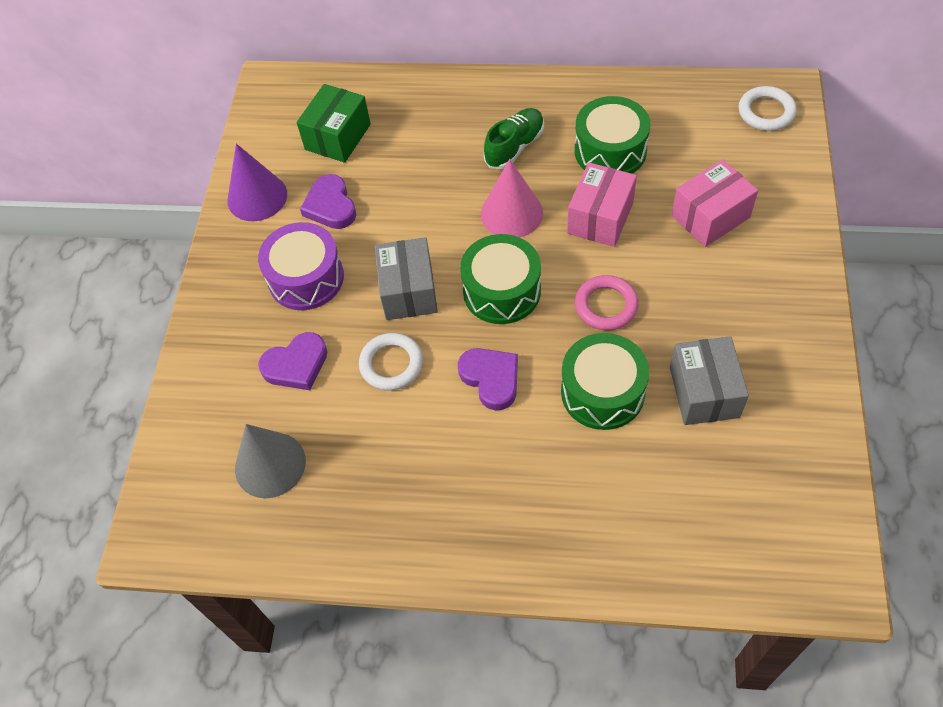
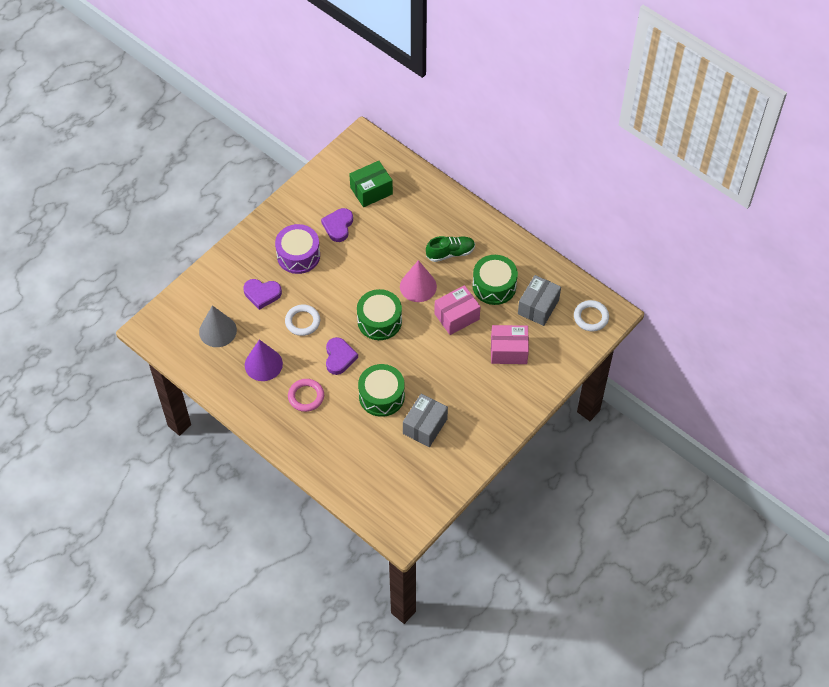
camera: 30 degrees right, 0 degrees up
purple cone [227,143,287,221] -> purple cone moved to [245,339,283,381]
grey box [375,237,438,320] -> grey box moved to [518,275,561,326]
pink ring [575,275,639,330] -> pink ring moved to [288,379,324,412]

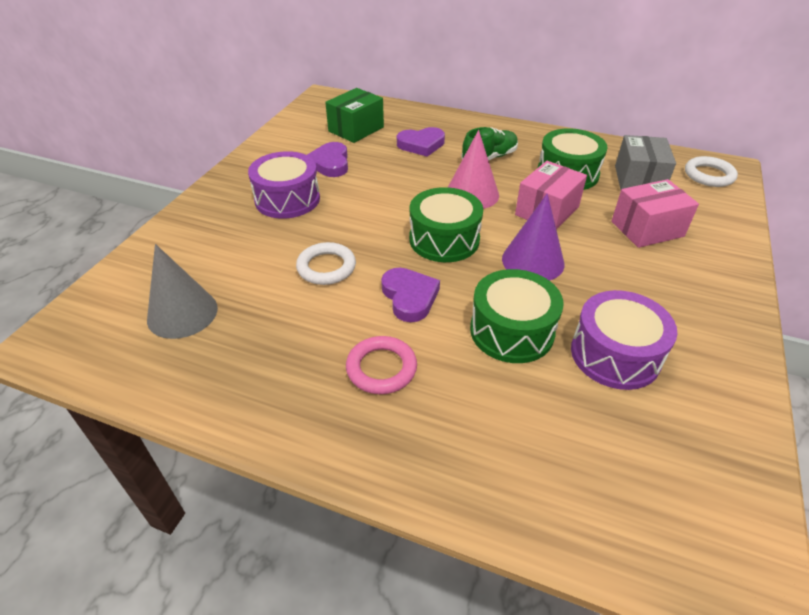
camera: 20 degrees left, 15 degrees down
purple heart [243,279,282,310] -> purple heart moved to [397,127,445,157]
purple cone [245,339,283,381] -> purple cone moved to [502,193,564,281]
grey box [403,394,448,447] -> purple drum [571,290,677,390]

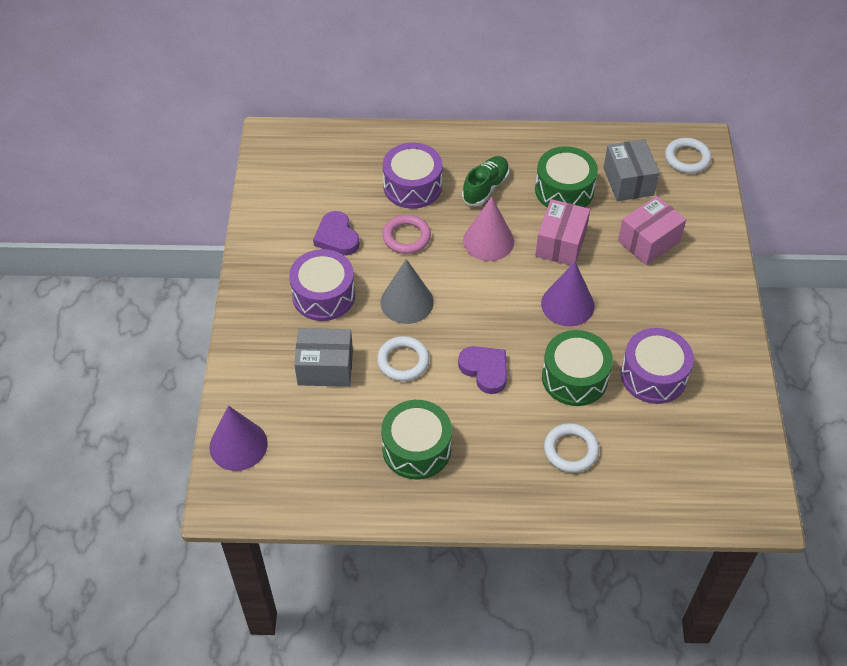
camera: 20 degrees left, 10 degrees up
grey cone [147,244,218,339] -> grey cone moved to [380,259,434,324]
green box [325,88,384,143] -> none
pink ring [346,336,417,394] -> pink ring moved to [383,215,431,254]
purple heart [397,127,445,157] -> purple drum [383,143,443,209]
green drum [409,187,483,262] -> green drum moved to [381,400,452,479]
none -> purple cone [209,406,268,471]
none -> grey box [294,328,353,387]
none -> white ring [544,423,599,473]

